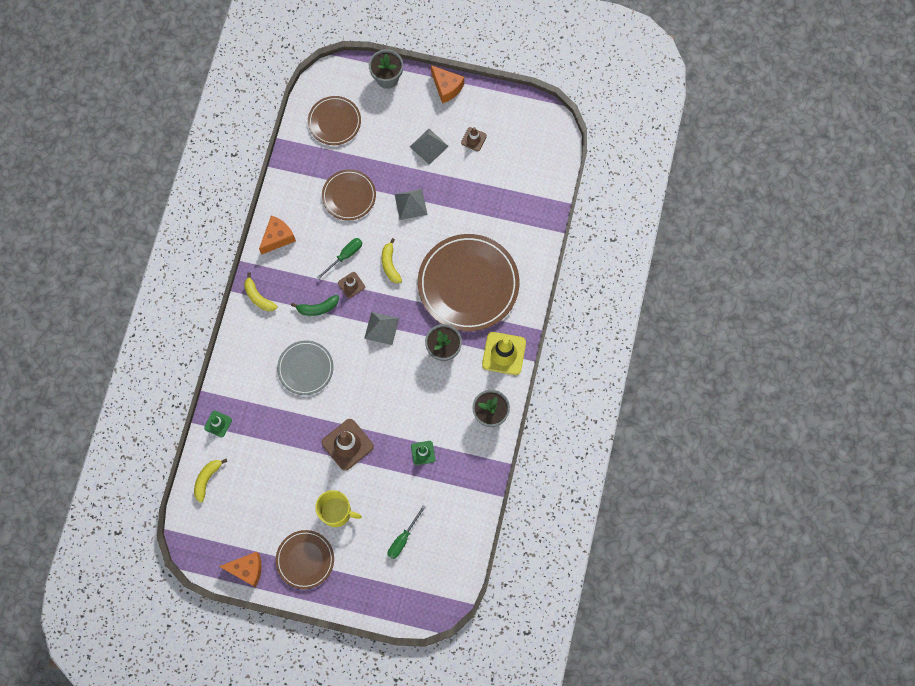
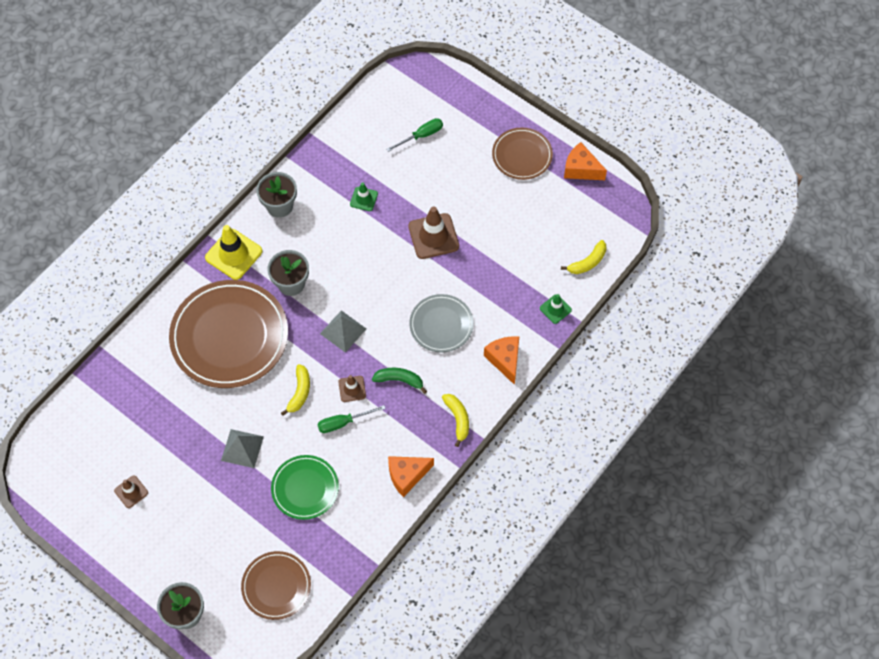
camera: 155 degrees left, 10 degrees down
yellow mug [315,490,362,527] -> none
brown plate [322,169,376,220] -> green plate [271,455,339,520]
grey pyramid [410,129,449,165] -> none
orange cheese [431,65,464,104] -> orange cheese moved to [484,336,519,385]

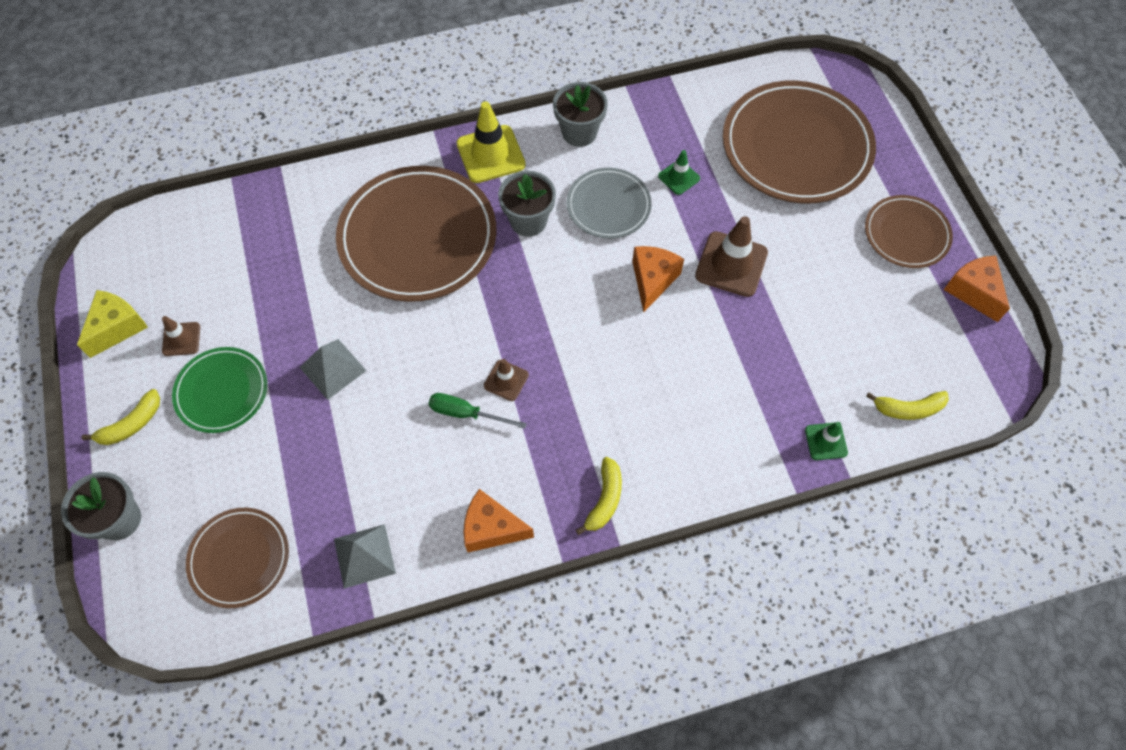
camera: 35 degrees right, 0 degrees up
green plate [271,455,339,520] -> green plate moved to [172,347,267,433]
yellow banana [281,364,310,416] -> yellow banana moved to [82,389,160,445]
grey pyramid [320,310,366,353] -> grey pyramid moved to [334,524,396,589]
green banana [372,368,427,394] -> none
green screwdriver [386,118,443,152] -> brown plate [723,81,876,203]
grey plate [409,294,474,353] -> grey plate moved to [566,168,652,239]
orange cheese [484,336,519,385] -> orange cheese moved to [632,246,684,313]
none -> yellow cheese [77,290,148,358]

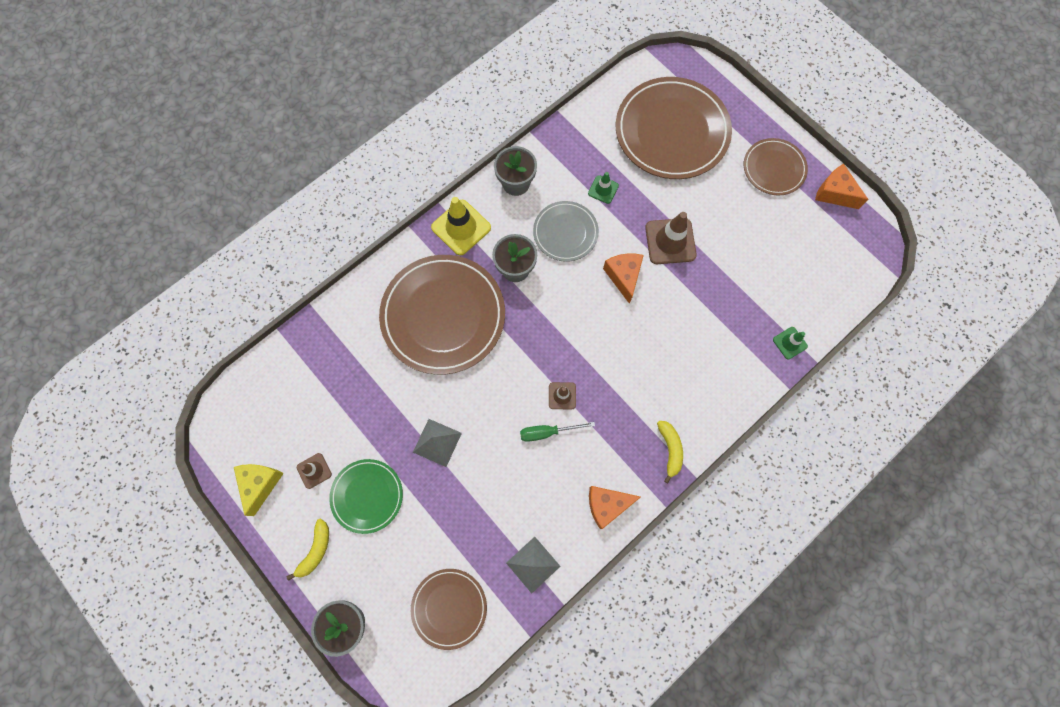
camera: 25 degrees left, 10 degrees up
yellow banana [866,391,949,420] -> none

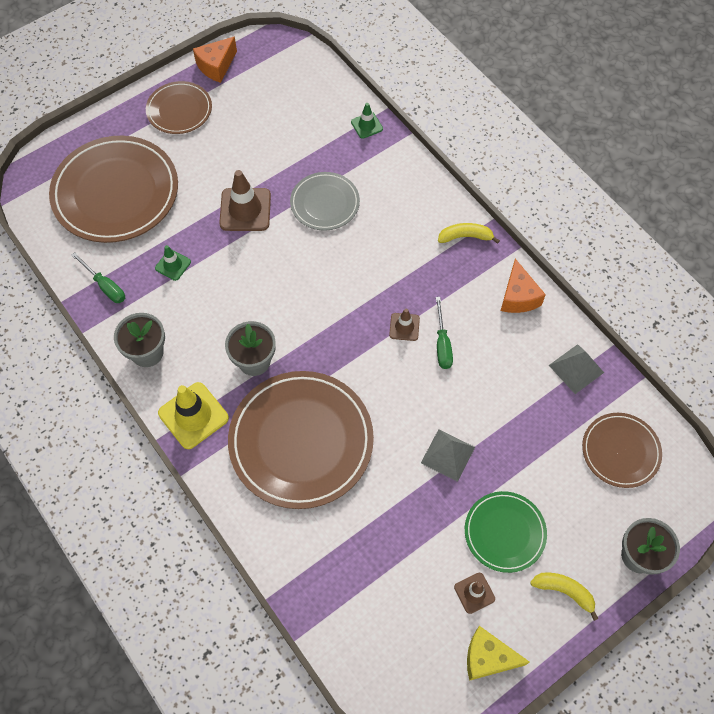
camera: 85 degrees left, 10 degrees down
grey plate [533,201,599,262] -> grey plate moved to [290,172,360,231]
orange cheese [603,253,644,304] -> none
none -> green screwdriver [71,252,125,303]

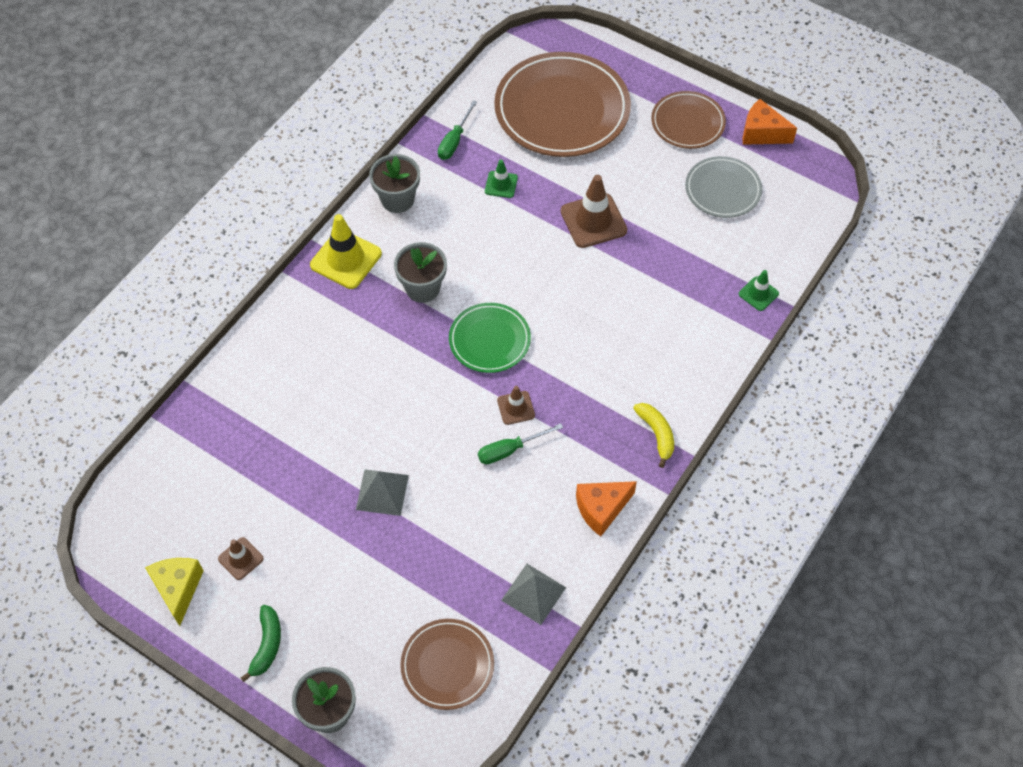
camera: 70 degrees right, 5 degrees down
brown plate [228,371,374,509] -> none
grey plate [290,172,360,231] -> grey plate moved to [685,156,762,218]
green plate [465,491,547,573] -> green plate moved to [449,303,531,373]
yellow banana [530,573,599,621] -> green banana [241,605,281,682]

